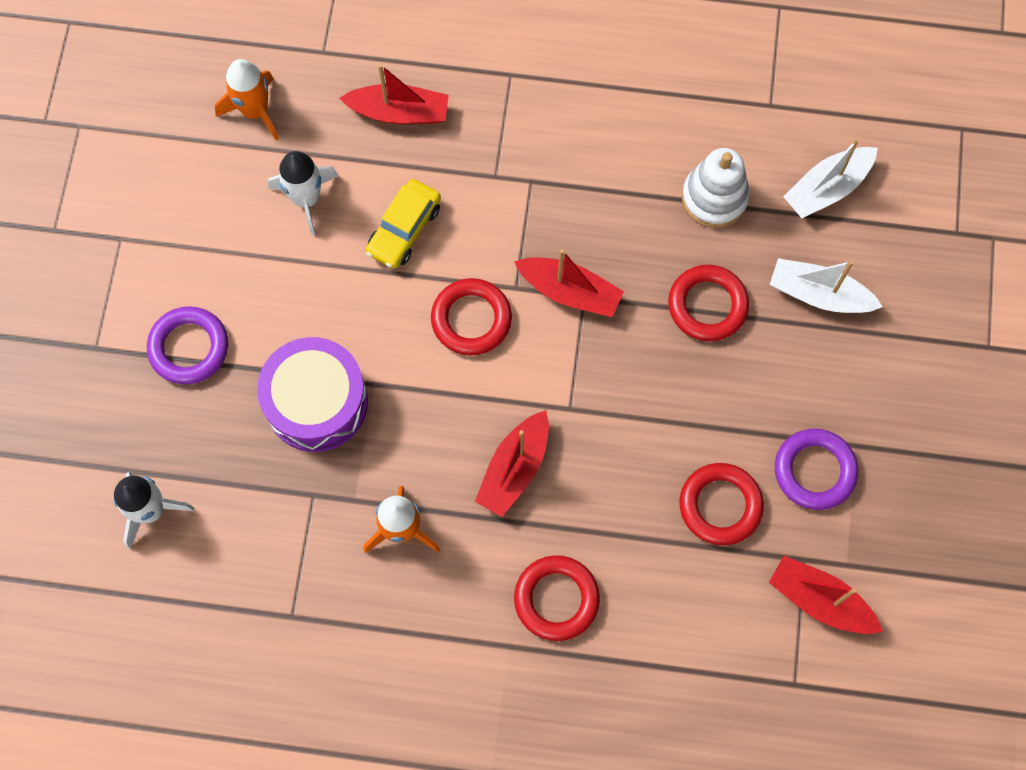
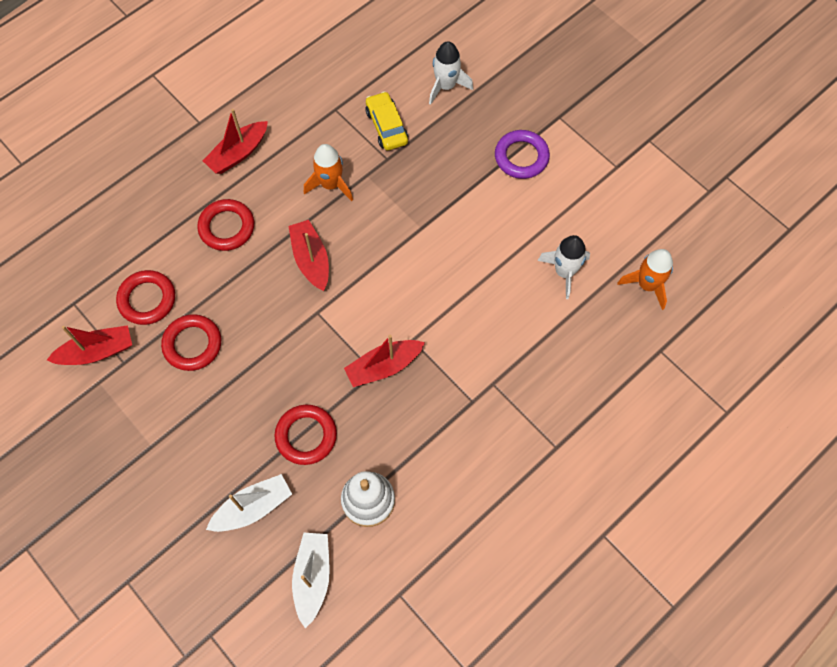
camera: 130 degrees right, 5 degrees down
purple drum [257,337,368,452] -> none
red boat [339,64,449,124] -> red boat moved to [203,109,268,174]
yellow car [366,179,441,269] -> yellow car moved to [365,91,408,150]
red ring [431,278,512,356] -> red ring moved to [116,270,175,325]
purple ring [775,429,858,510] -> none

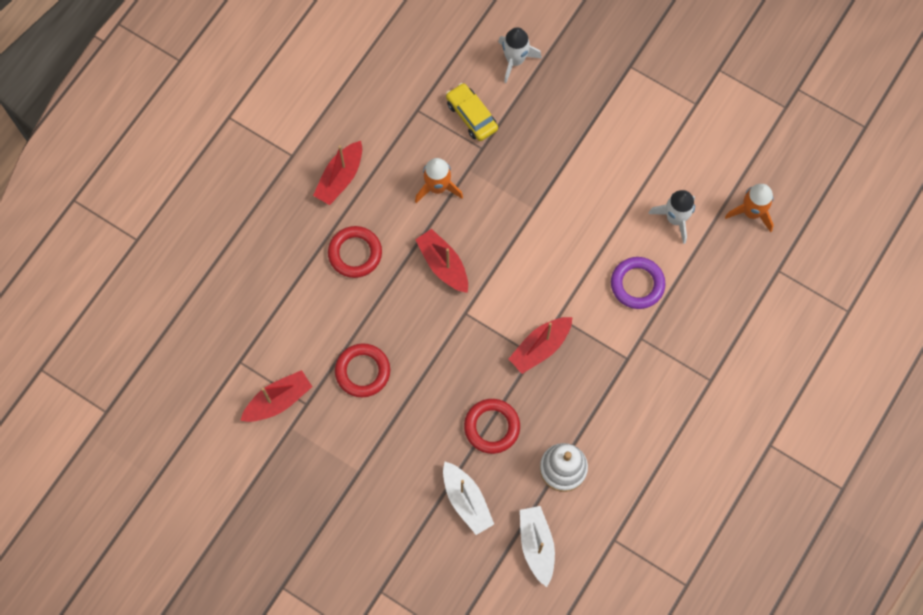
camera: 15 degrees left, 5 degrees up
red ring [116,270,175,325] -> none
white boat [206,474,292,532] -> white boat turned 105 degrees clockwise [443,462,494,535]
purple ring [495,130,550,179] -> purple ring moved to [611,257,666,309]

